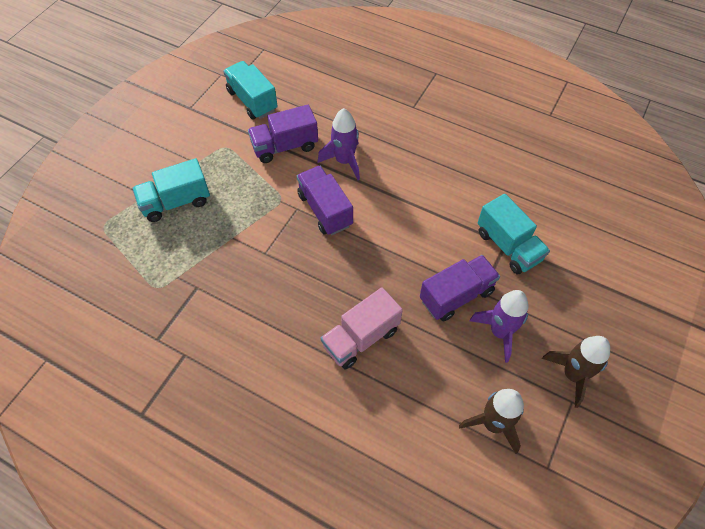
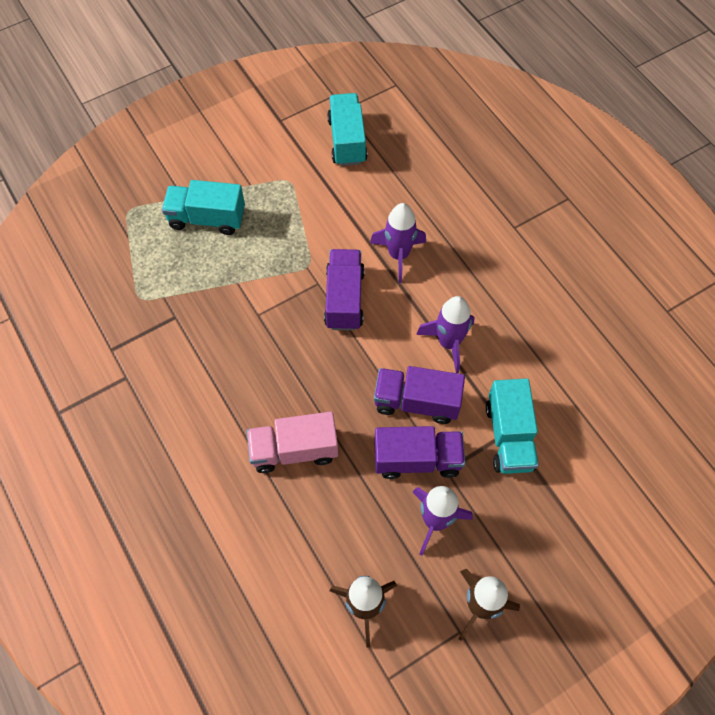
camera: 30 degrees right, 5 degrees up
purple truck [248,105,318,163] -> purple truck moved to [374,366,465,424]
none -> purple rocket [416,296,475,373]

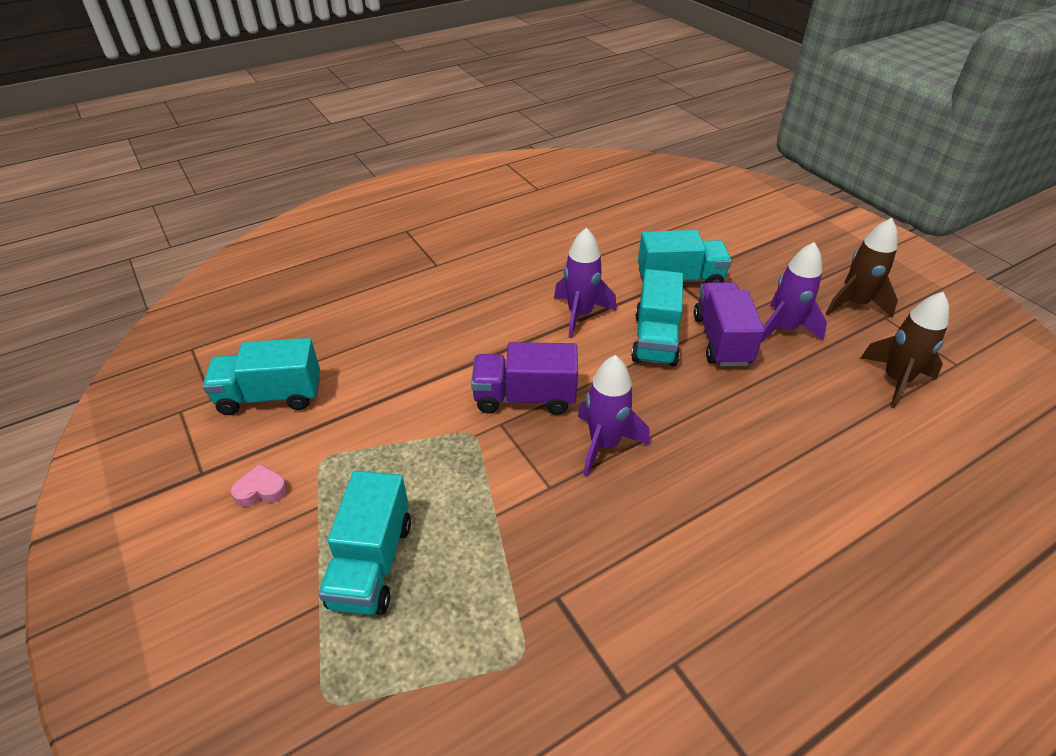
camera: 90 degrees left, 20 degrees down
pink truck [247,412,338,473] -> none
purple rocket [370,203,426,283] -> purple rocket moved to [578,355,650,477]
purple truck [374,366,465,424] -> turquoise truck [631,269,683,366]
none -> pink heart [231,464,287,507]

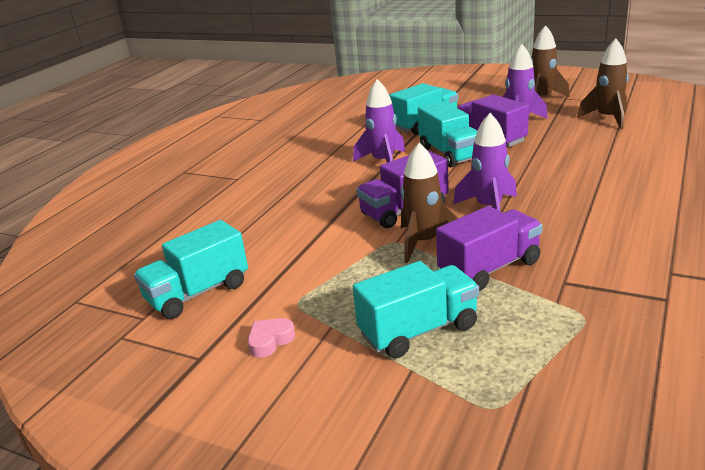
camera: 30 degrees left, 15 degrees down
turquoise truck [318,470,411,615] -> turquoise truck turned 90 degrees counterclockwise [353,261,479,358]
none -> brown rocket [401,143,458,263]
none -> purple truck [436,206,543,291]

